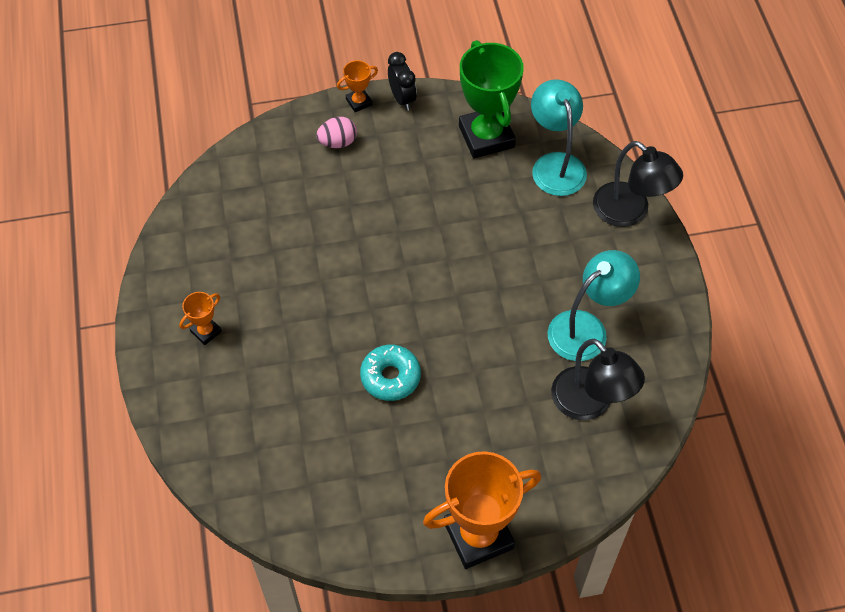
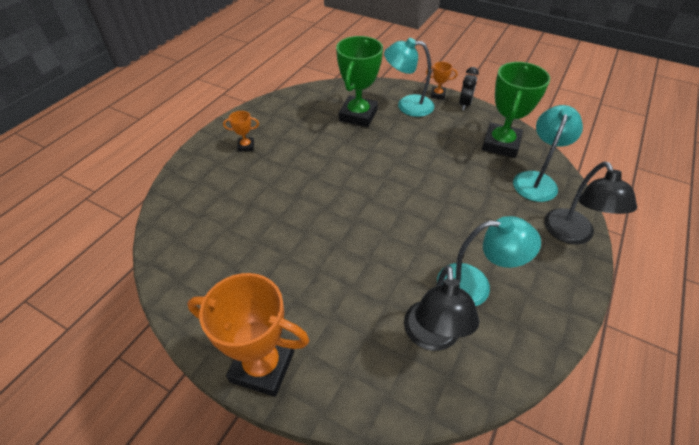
camera: 40 degrees right, 10 degrees down
pink egg [316,117,357,148] -> turquoise lamp [384,38,434,117]
turquoise donut [360,345,421,401] -> none
none -> green trophy [336,36,383,127]

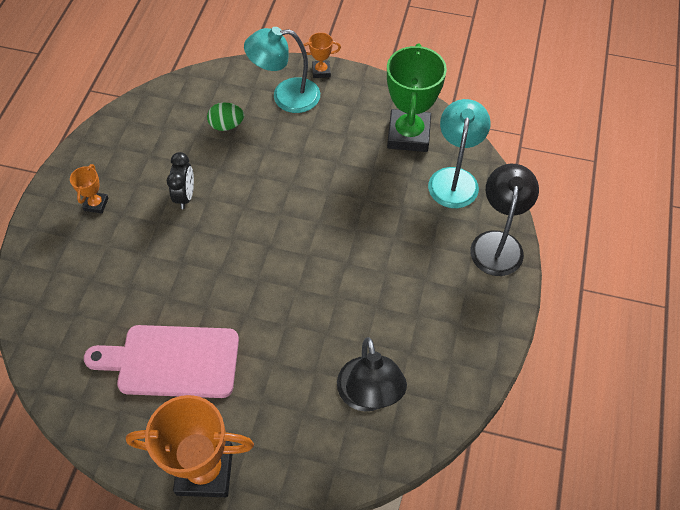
camera: 15 degrees left, 10 degrees up
orange trophy [223,111,259,152] -> orange trophy turned 60 degrees counterclockwise [70,164,108,214]
green trophy [336,36,383,127] -> green egg [207,103,244,131]
turquoise lamp [437,216,541,306] -> none
black clock [459,67,479,110] -> black clock moved to [167,152,194,209]
black lamp [544,161,637,245] -> black lamp turned 150 degrees counterclockwise [470,164,539,276]
none -> pink cutting board [84,325,239,398]

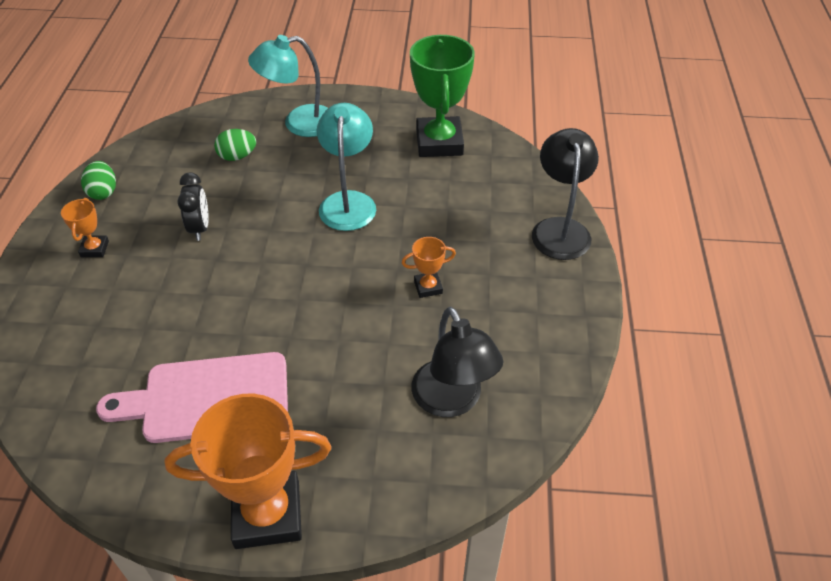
camera: 10 degrees left, 10 degrees down
orange trophy [303,32,341,78] -> orange trophy moved to [402,237,456,298]
turquoise lamp [428,99,491,208] -> turquoise lamp moved to [317,103,376,231]
none -> green egg [81,161,116,200]

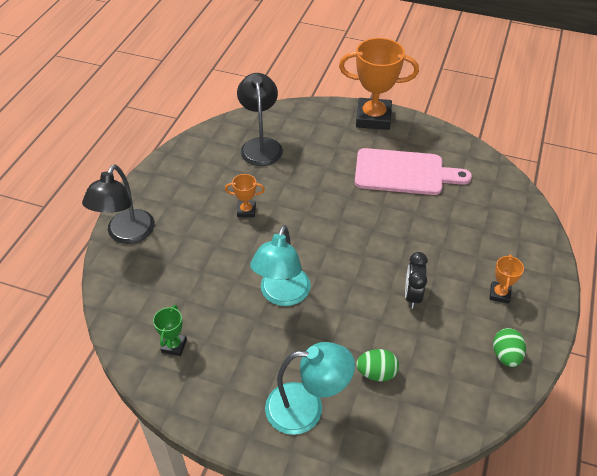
camera: 165 degrees left, 0 degrees up
green trophy [410,35,475,157] -> green trophy [153,305,187,356], size x0.46

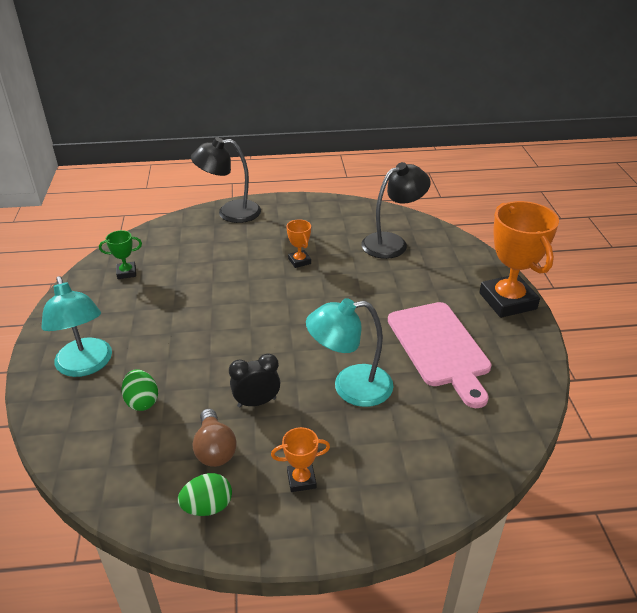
camera: 65 degrees right, 10 degrees down
turquoise lamp [250,225,311,306] -> turquoise lamp moved to [306,298,394,407]
none -> brown light bulb [193,409,237,467]

